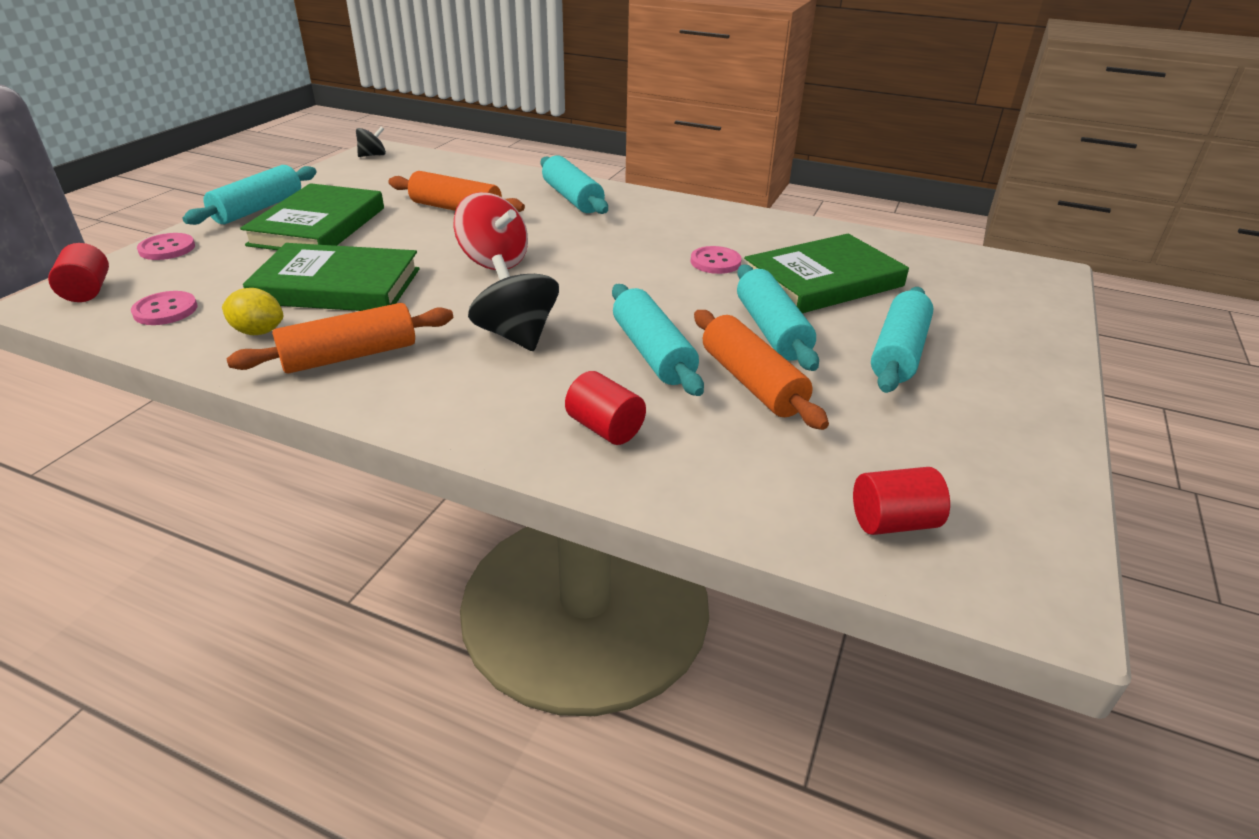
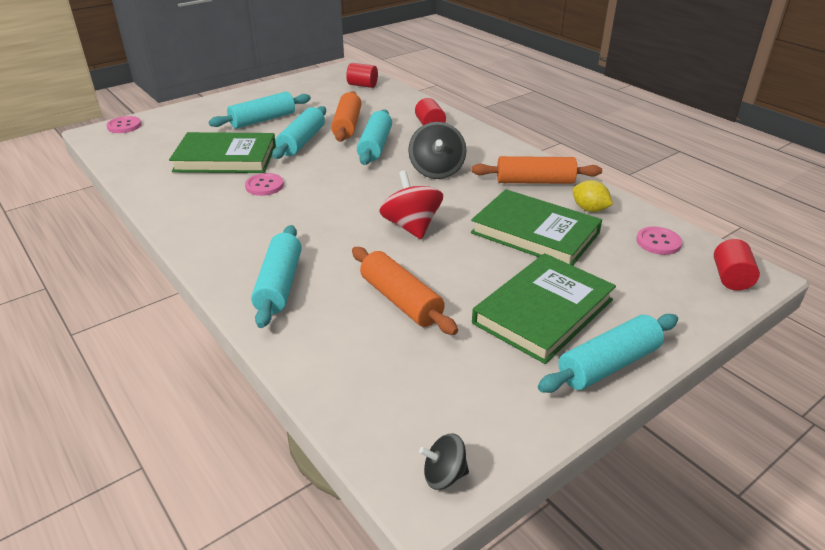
camera: 150 degrees left, 0 degrees up
pink button [137,233,195,260] -> pink button moved to [106,116,142,133]

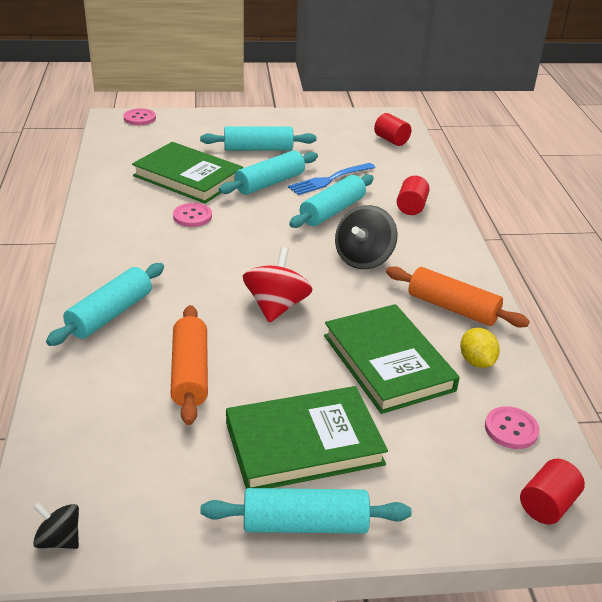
camera: 30 degrees right, 0 degrees up
orange rolling pin [331,91,361,142] -> blue fork [288,163,375,195]

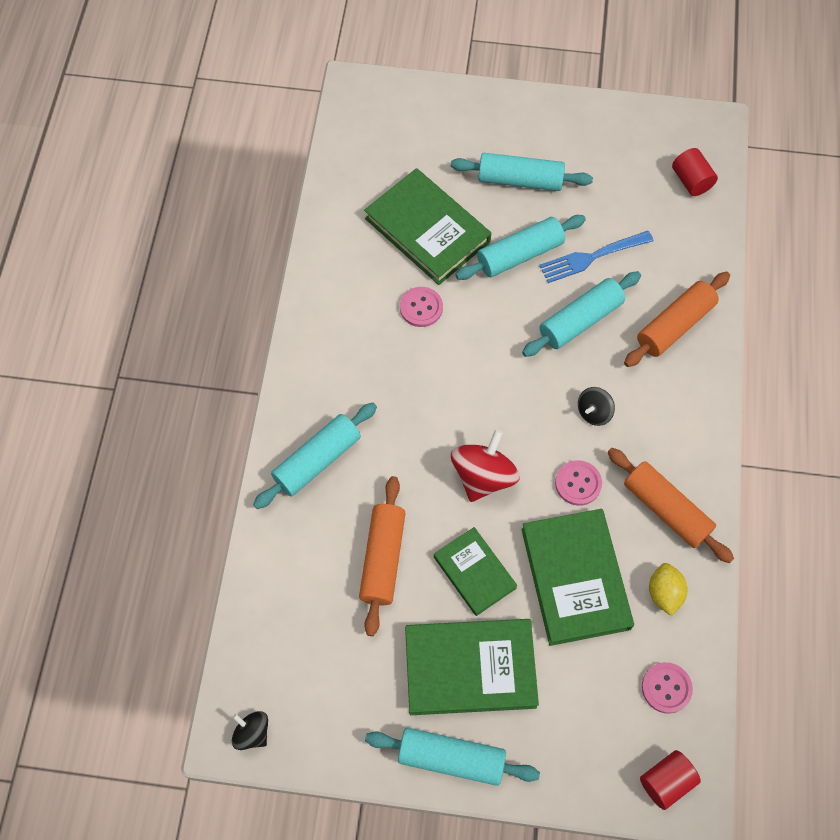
camera: 15 degrees right, 30 degrees up
pink button [123,108,156,125] -> pink button moved to [555,460,602,506]
black spinning top [335,205,398,269] -> black spinning top [578,387,615,426], size x0.57
red cylinder [397,176,430,215] -> orange rolling pin [624,272,730,367]
none -> green book [434,527,518,616]

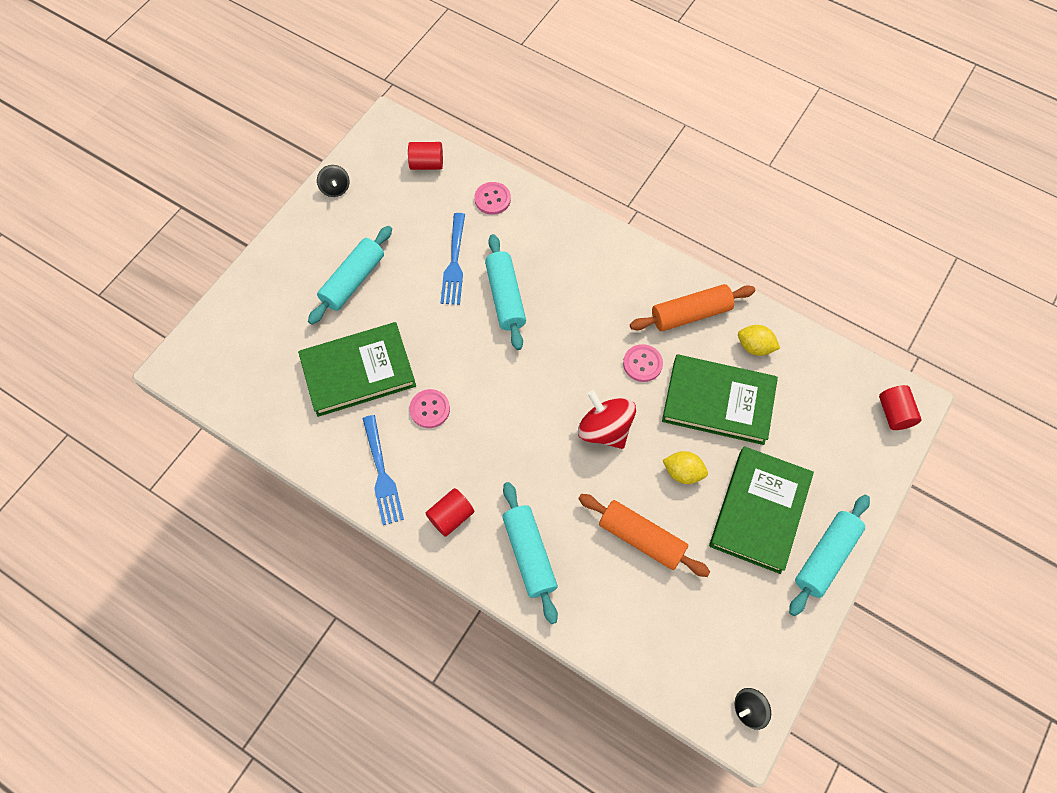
camera: 65 degrees left, 0 degrees up
green book [434,527,518,616] -> yellow lemon [663,451,708,484]
turquoise rolling pin [455,215,586,280] -> none
black spinning top [578,387,615,426] -> black spinning top moved to [317,165,350,197]
orange rolling pin [624,272,730,367] -> none
pink button [642,662,693,714] -> pink button moved to [474,182,511,215]
none -> blue fork [362,415,404,525]
none -> red cylinder [426,488,474,537]

